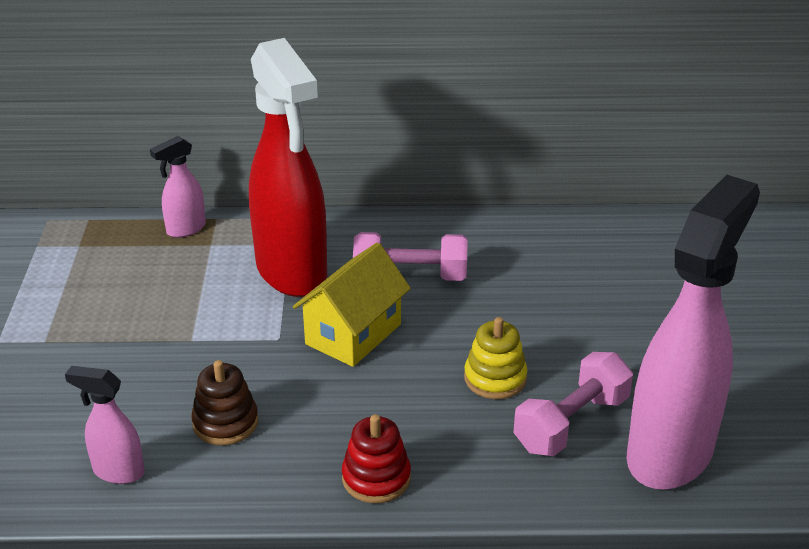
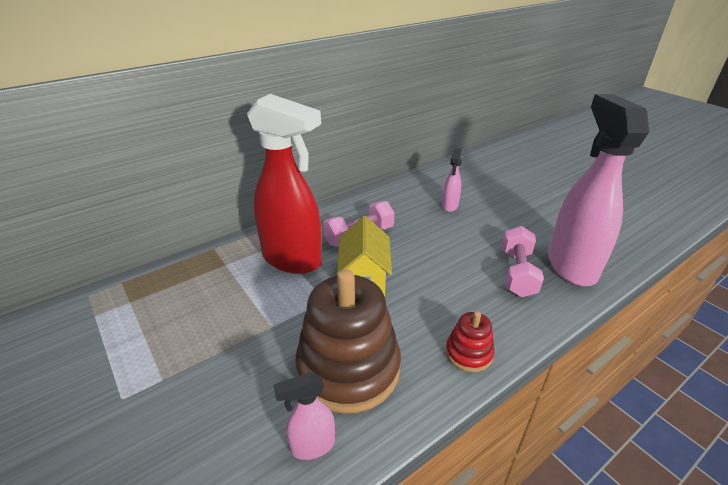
camera: 35 degrees left, 0 degrees up
pink spray bottle [150,136,206,238] -> pink spray bottle moved to [442,148,462,212]
brown stacking toy [191,360,258,445] -> brown stacking toy [295,269,401,414], size x2.12
yellow stacking toy [464,317,528,399] -> none

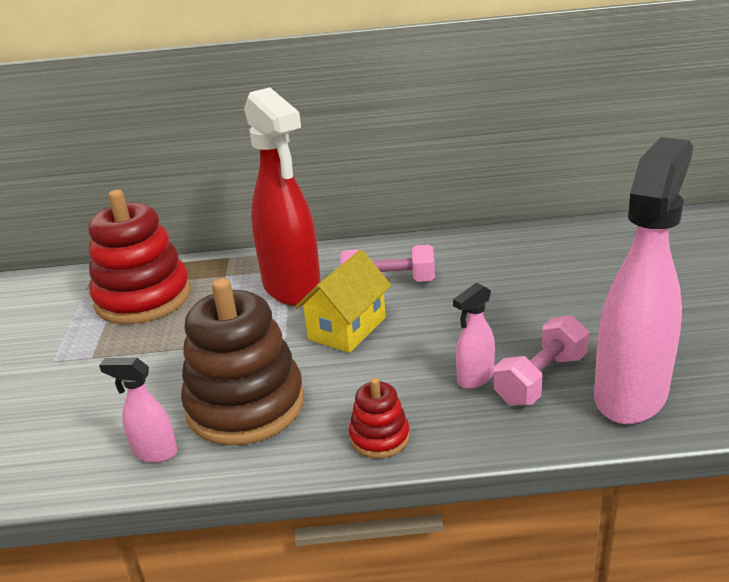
camera: 35 degrees right, 5 degrees down
pink spray bottle [442,148,462,212] -> pink spray bottle moved to [453,283,495,389]
none -> red stacking toy [88,190,191,324]

